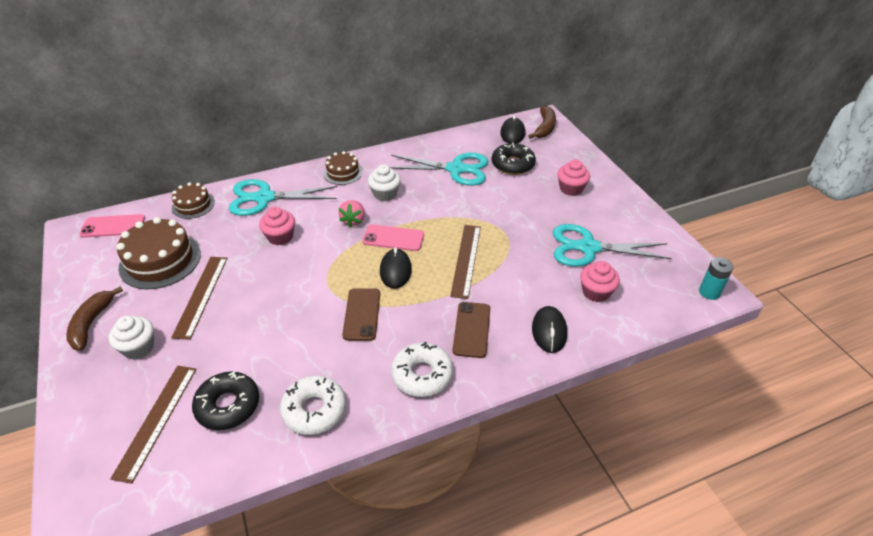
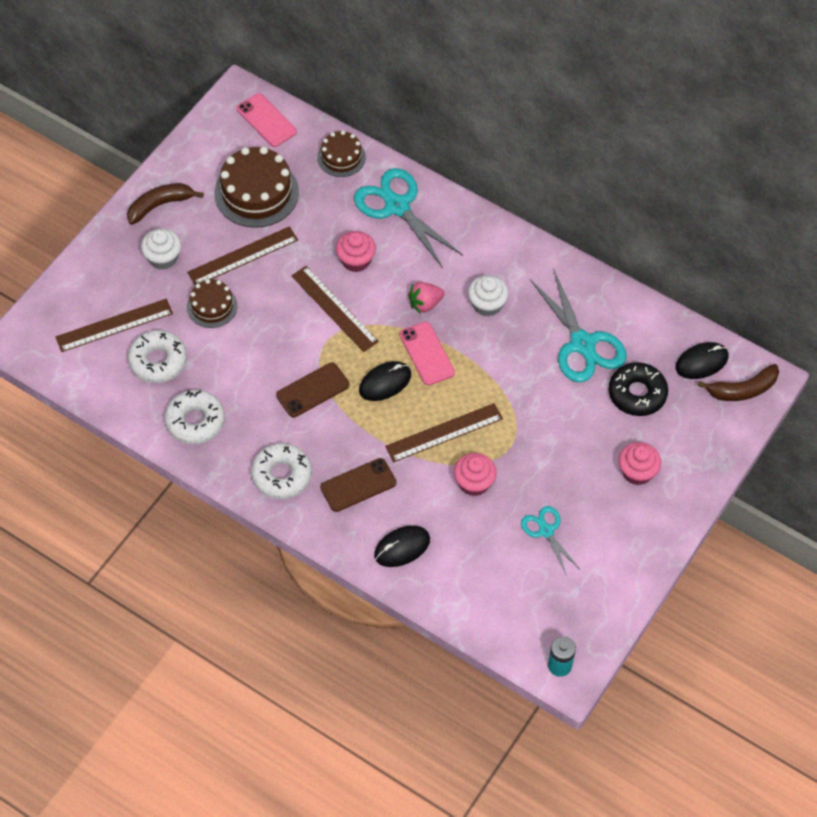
camera: 55 degrees right, 15 degrees up
black donut [192,371,259,430] -> white donut [128,330,187,383]
brown cake [324,151,363,185] -> brown cake moved to [187,279,237,328]
turquoise scissors [553,224,672,267] -> turquoise scissors [521,506,580,576], size x0.55
pink cupcake [580,261,620,302] -> pink cupcake moved to [454,453,497,496]
none -> brown ruler [291,266,379,352]

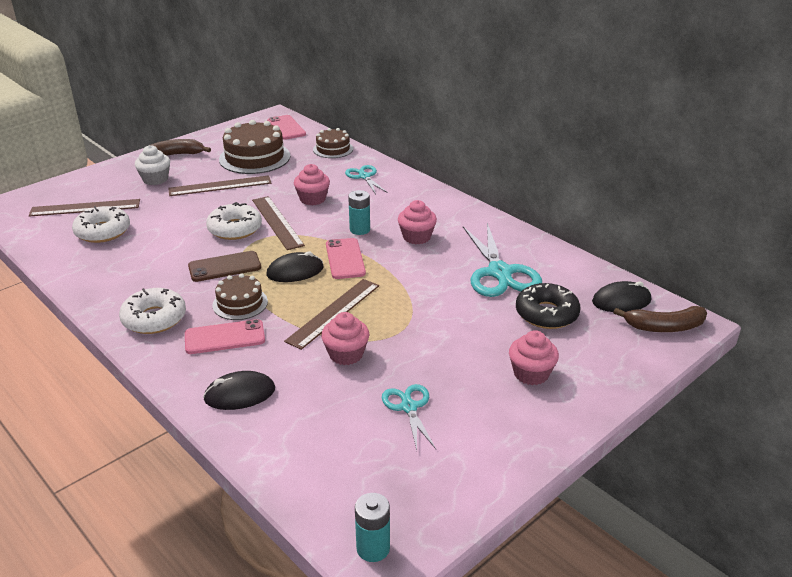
camera: 15 degrees right, 25 degrees down
white donut [164,390,225,444] -> white donut moved to [206,202,262,240]
brown cake [187,279,237,328] -> brown cake moved to [213,273,268,320]
brown phone [320,458,396,512] -> pink phone [185,319,265,354]
turquoise scissors [354,168,463,268] -> turquoise scissors [345,165,388,194], size x0.55
brown ruler [385,403,503,462] -> brown ruler turned 45 degrees counterclockwise [284,279,379,350]
pink strawberry [408,282,445,313] -> turquoise battery [348,190,370,235]
white cupcake [468,275,509,317] -> pink cupcake [398,200,437,244]

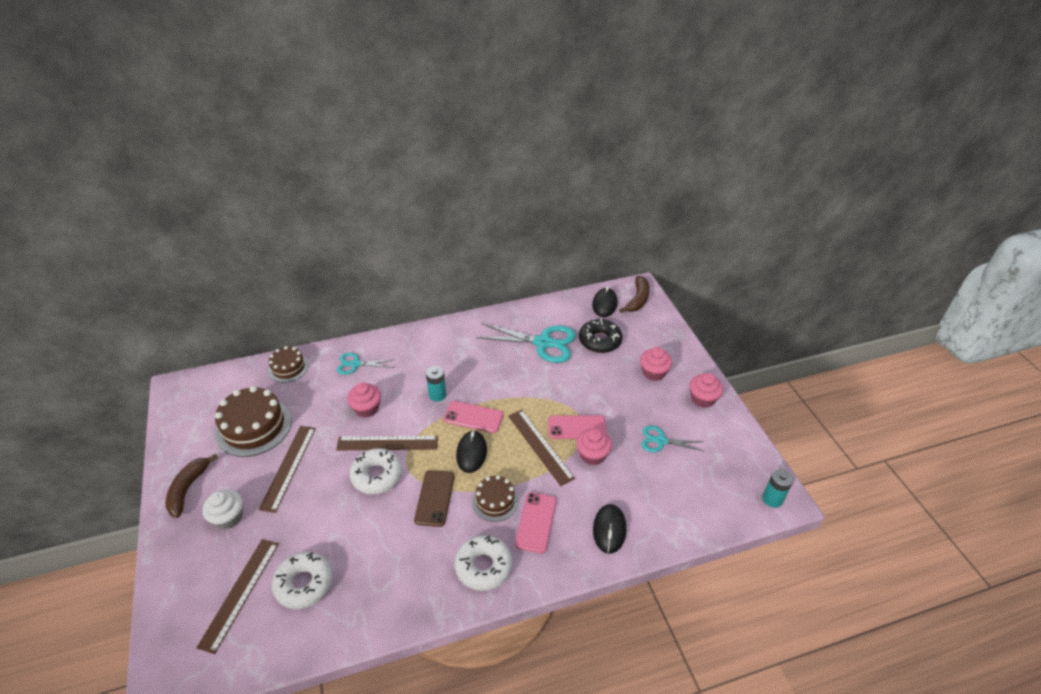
camera: 65 degrees left, 10 degrees up
pink phone [267,115,306,140] -> pink phone moved to [548,415,607,439]
pink cupcake [398,200,437,244] -> pink cupcake moved to [689,373,723,408]

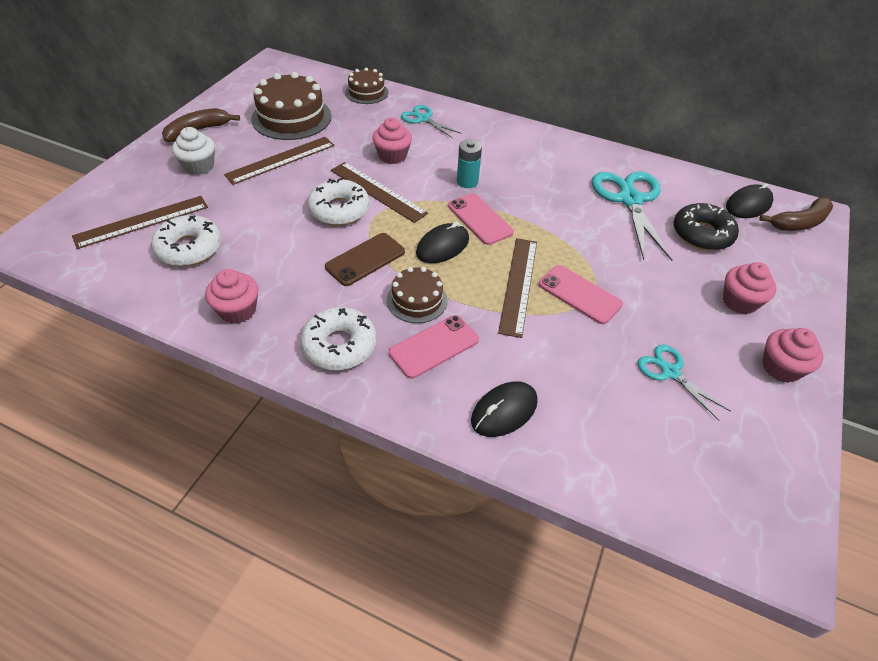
camera: 40 degrees right, 5 degrees up
turquoise scissors [476,323,576,363] -> turquoise scissors turned 150 degrees counterclockwise [592,171,672,261]
pink cupcake [576,429,612,465] -> pink cupcake moved to [205,269,258,324]
turquoise battery [763,469,793,508] -> none

